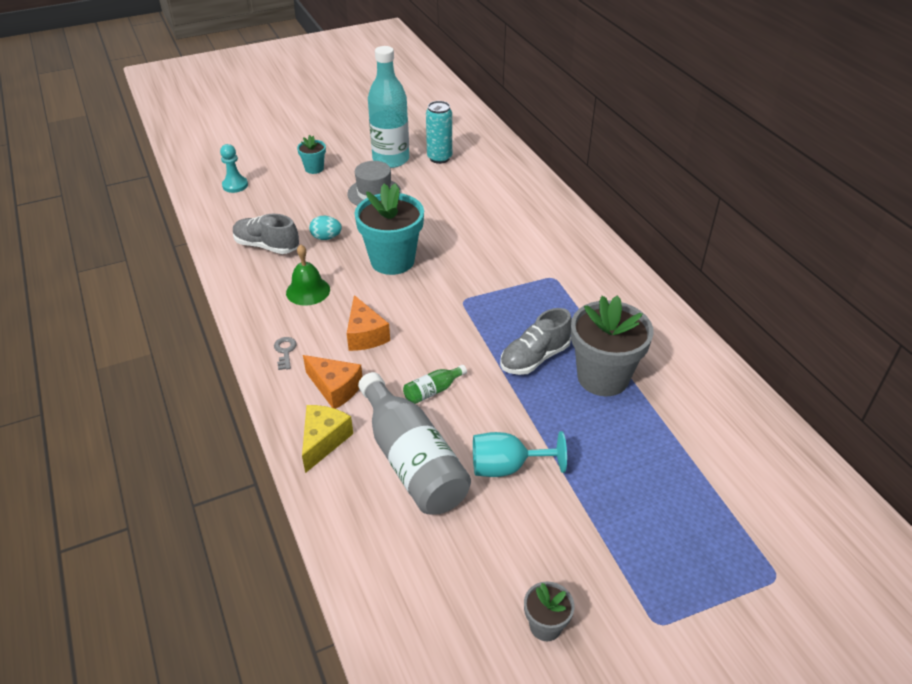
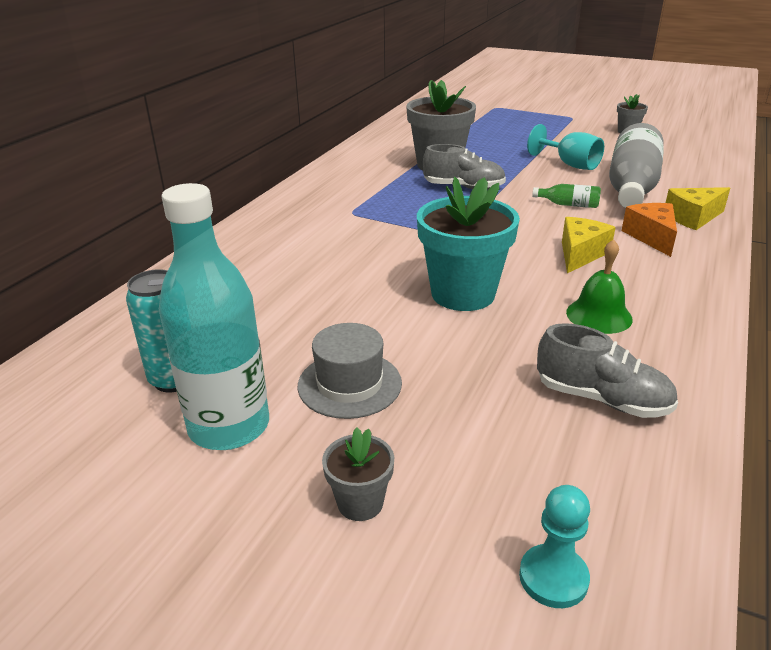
camera: 130 degrees left, 10 degrees down
grey shoe [233,214,299,254] -> grey shoe turned 45 degrees counterclockwise [537,323,678,418]
grey key [274,337,297,370] -> none
turquoise flower pot [297,135,326,174] -> grey flower pot [322,428,394,521]
turquoise egg [309,216,342,240] -> none
orange cheese [347,295,390,351] -> yellow cheese [562,217,616,273]

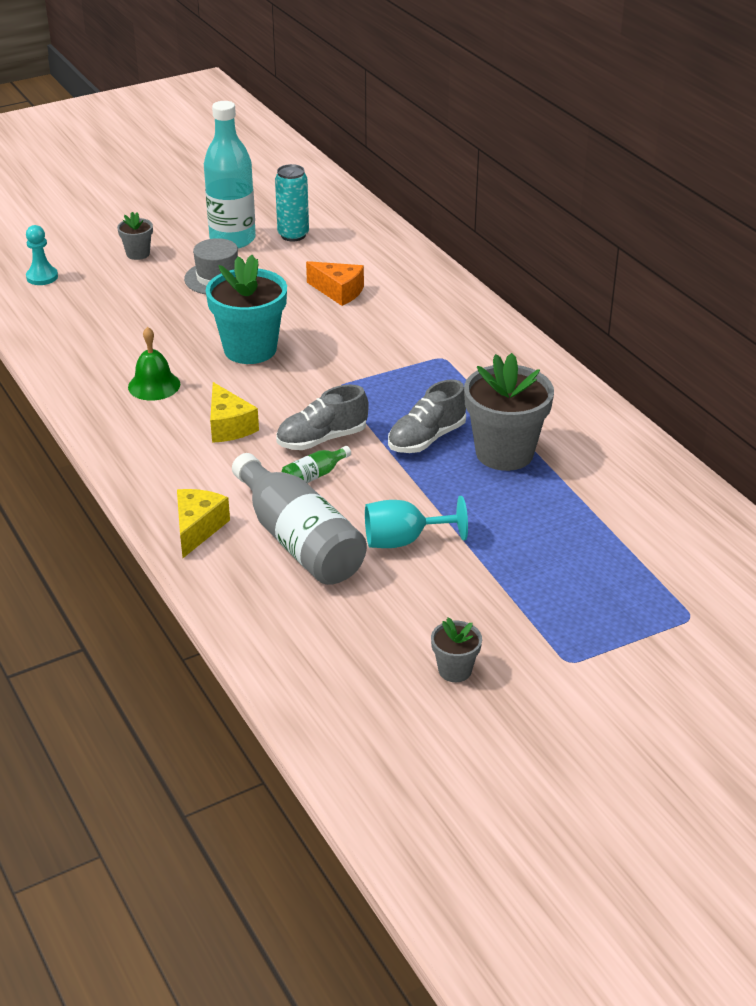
camera: 125 degrees right, 5 degrees up
grey shoe [537,323,678,418] -> grey shoe moved to [276,385,369,450]
orange cheese [622,203,677,257] -> orange cheese moved to [306,261,364,306]

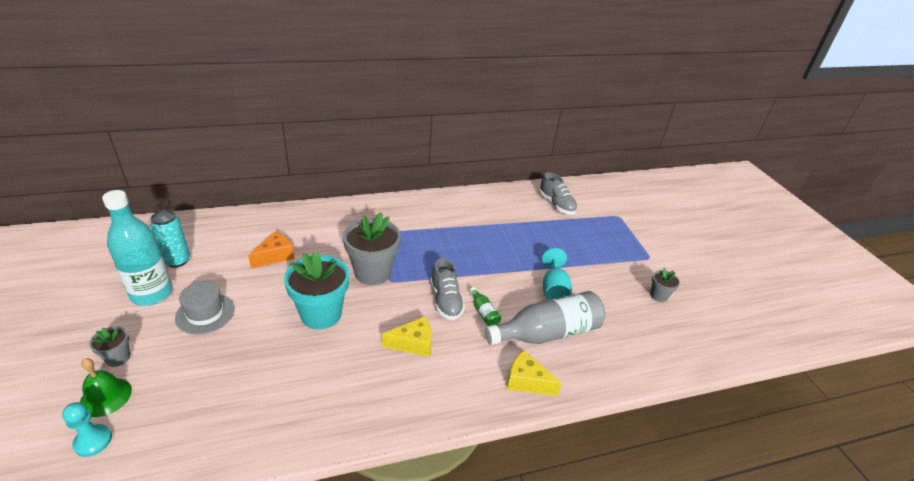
camera: 80 degrees left, 0 degrees up
green bell [128,327,180,400] -> green bell moved to [80,358,132,417]
grey shoe [388,380,466,453] -> grey shoe moved to [539,172,577,214]
grey flower pot [464,353,554,471] -> grey flower pot moved to [343,212,401,285]

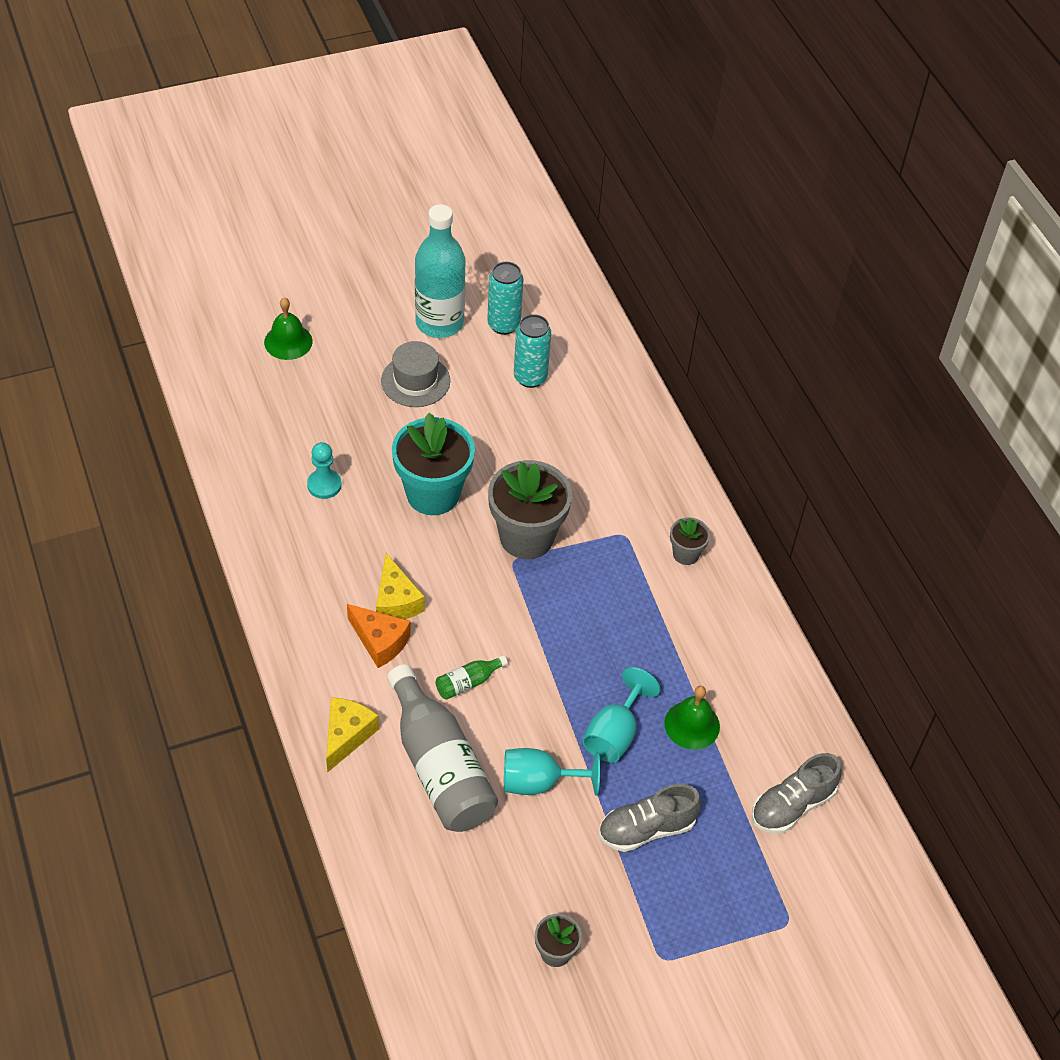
camera: 85 degrees right, 15 degrees up
turquoise pawn [62,402,112,457] -> turquoise pawn moved to [307,442,342,499]
grey flower pot [89,326,130,367] -> grey flower pot moved to [670,517,710,565]
orange cheese [248,231,295,268] -> orange cheese moved to [347,604,411,668]
grey shoe [431,258,465,320] -> grey shoe moved to [599,784,702,852]
none -> turquoise can [514,314,551,388]
none -> turquoise goblet [583,667,660,763]
none -> green bell [664,686,720,750]

